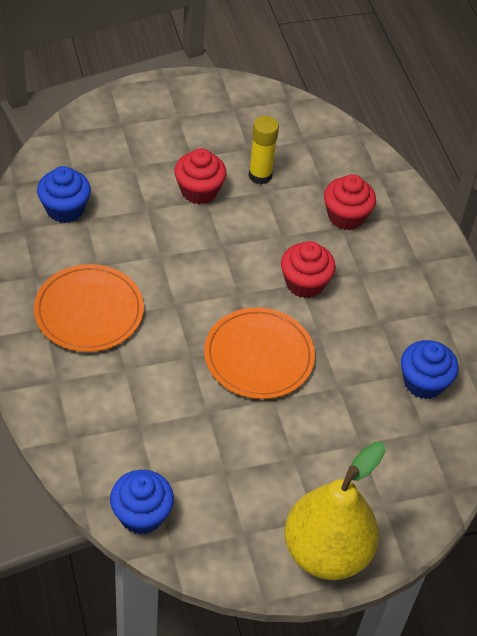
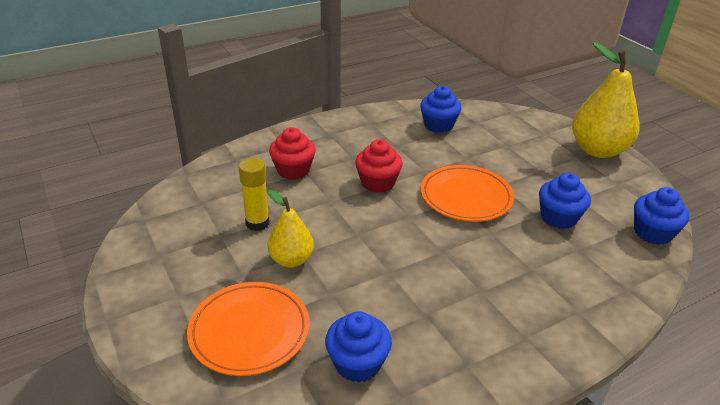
camera: 100 degrees left, 15 degrees down
orange plate [34,264,144,352] -> orange plate moved to [187,282,309,376]
red cupcake [174,148,227,204] -> yellow pear [268,190,314,268]
none -> blue cupcake [539,173,591,229]

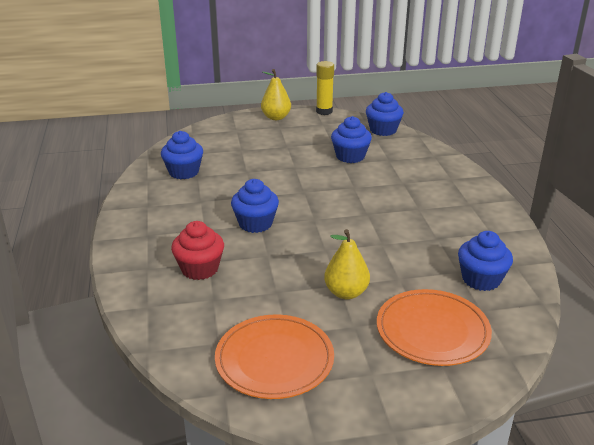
camera: 70 degrees left, 5 degrees down
yellow glue stick [239,158,269,231] -> yellow glue stick moved to [316,61,334,115]
red cupcake [355,139,403,193] -> blue cupcake [231,179,279,233]
orange plate [421,165,514,222] -> orange plate moved to [215,314,334,399]
yellow pear [572,42,640,158] -> yellow pear [261,69,291,120], size x0.57

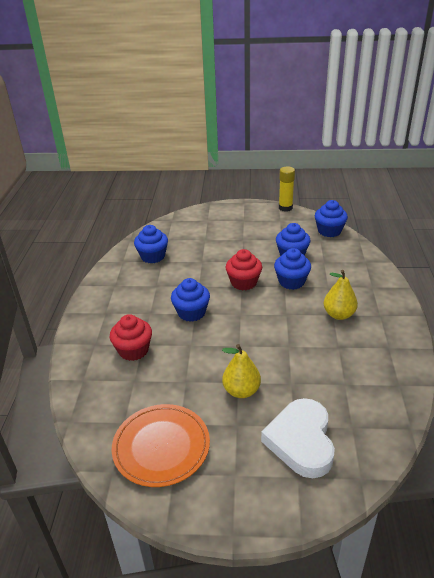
camera: 15 degrees right, 5 degrees up
yellow pear [261,69,291,120] -> yellow pear moved to [324,270,358,320]
orange plate [377,289,492,366] -> white heart [261,398,335,478]
blue cupcake [458,231,513,291] -> blue cupcake moved to [274,248,311,290]
none -> red cupcake [226,249,262,290]

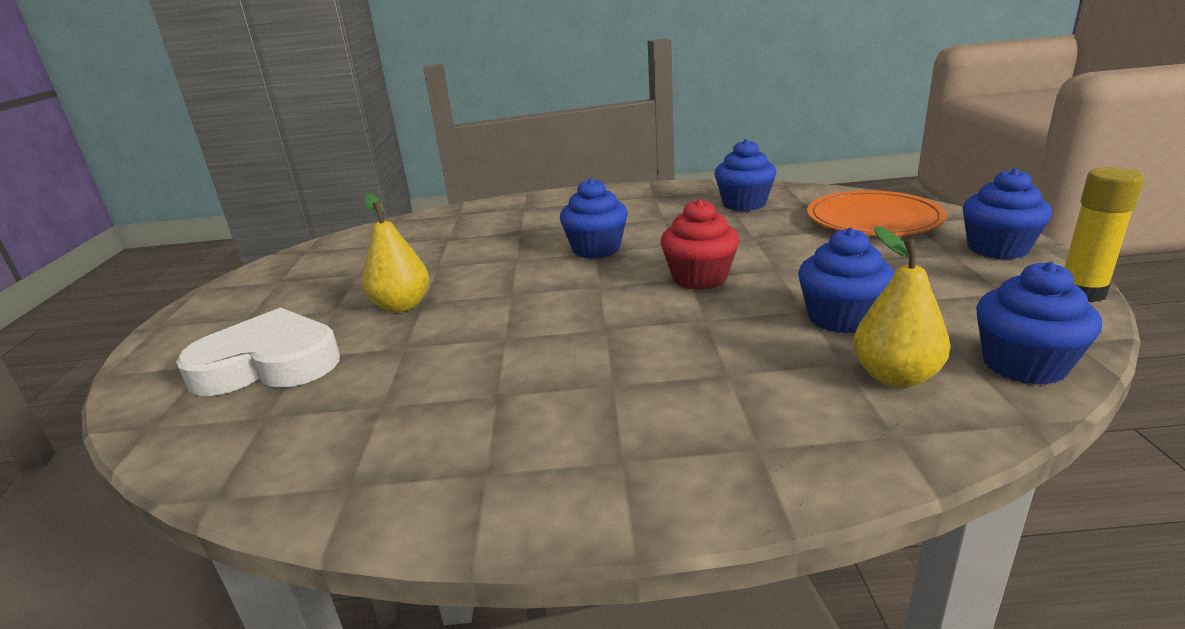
camera: 85 degrees right, 10 degrees down
red cupcake [110,314,152,361] -> none
orange plate [112,404,210,487] -> orange plate moved to [807,190,947,236]
blue cupcake [274,248,311,290] -> blue cupcake moved to [963,168,1052,259]
yellow pear [324,270,358,320] -> yellow pear moved to [853,226,950,388]

